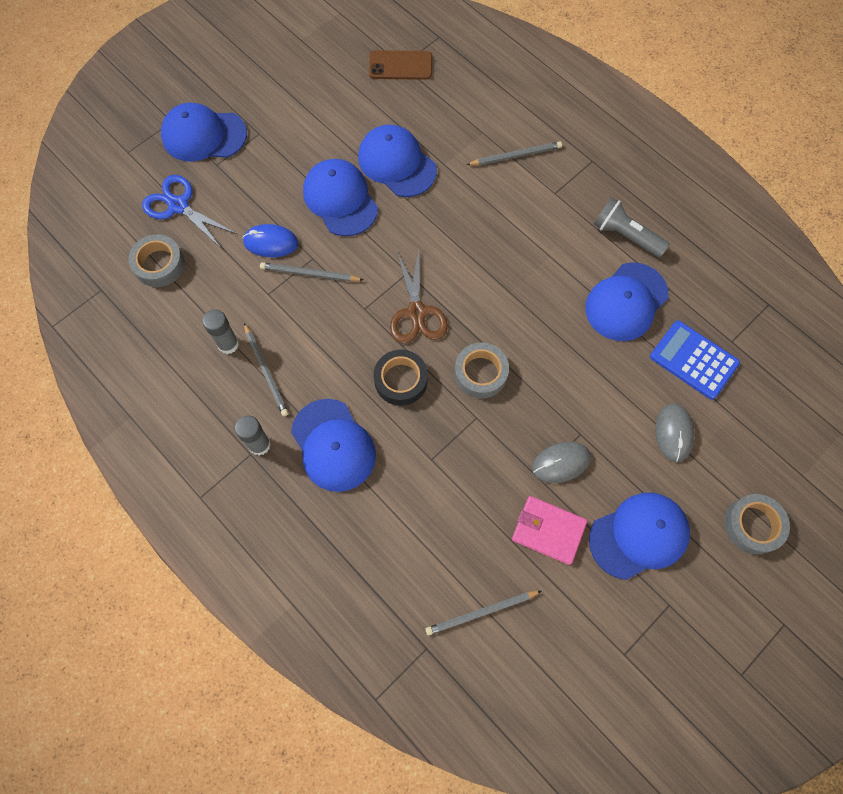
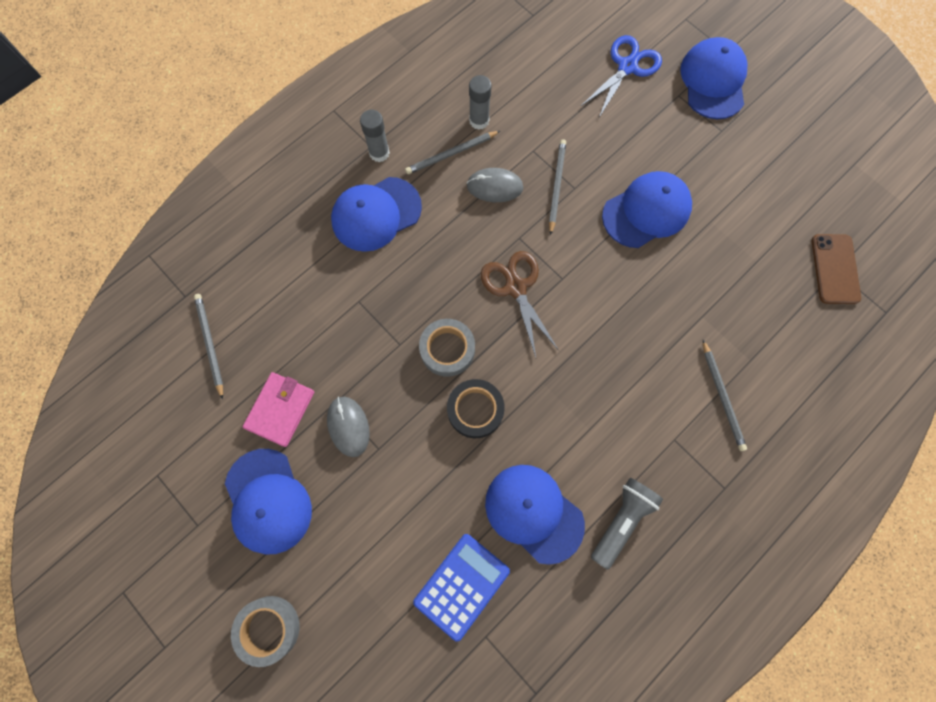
camera: 90 degrees right, 5 degrees up
grey tape [128,234,185,287] -> none
blue mouse [243,224,298,257] -> none
blue cap [358,125,437,197] -> none
black tape [374,350,428,406] -> black tape moved to [447,379,505,438]
brown scissors [390,249,448,343] -> brown scissors turned 75 degrees clockwise [481,251,558,357]
grey mouse [655,403,695,462] -> grey mouse moved to [467,168,523,202]

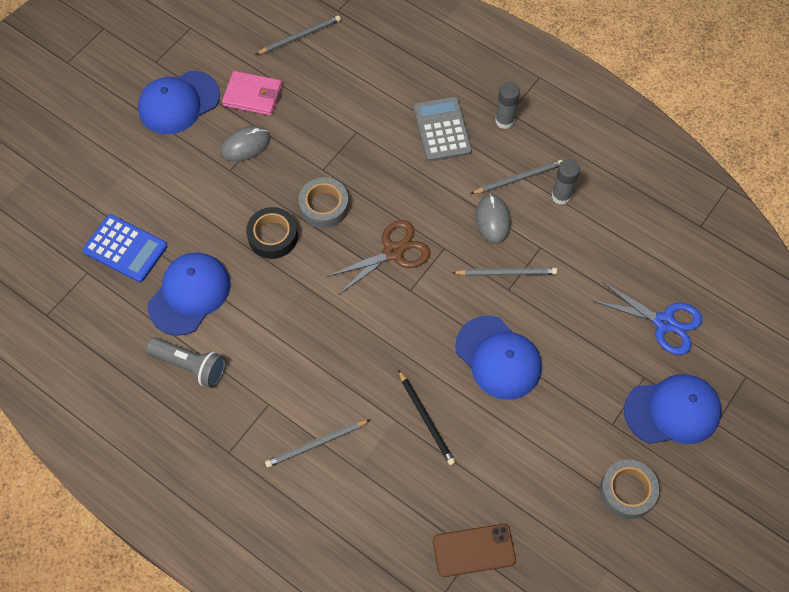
camera: 80 degrees right, 10 degrees down
grey tape [231,596,299,667] -> grey tape moved to [600,459,659,519]
blue cap [331,177,422,252] -> grey calculator [413,97,472,162]
grey pencil [405,131,500,174] -> grey pencil turned 105 degrees clockwise [470,160,563,194]
none -> black pencil [398,370,455,466]

